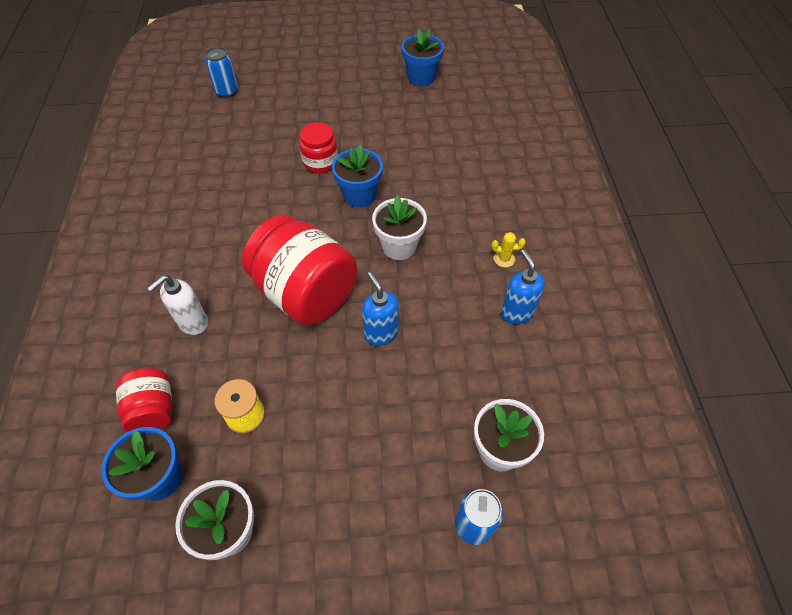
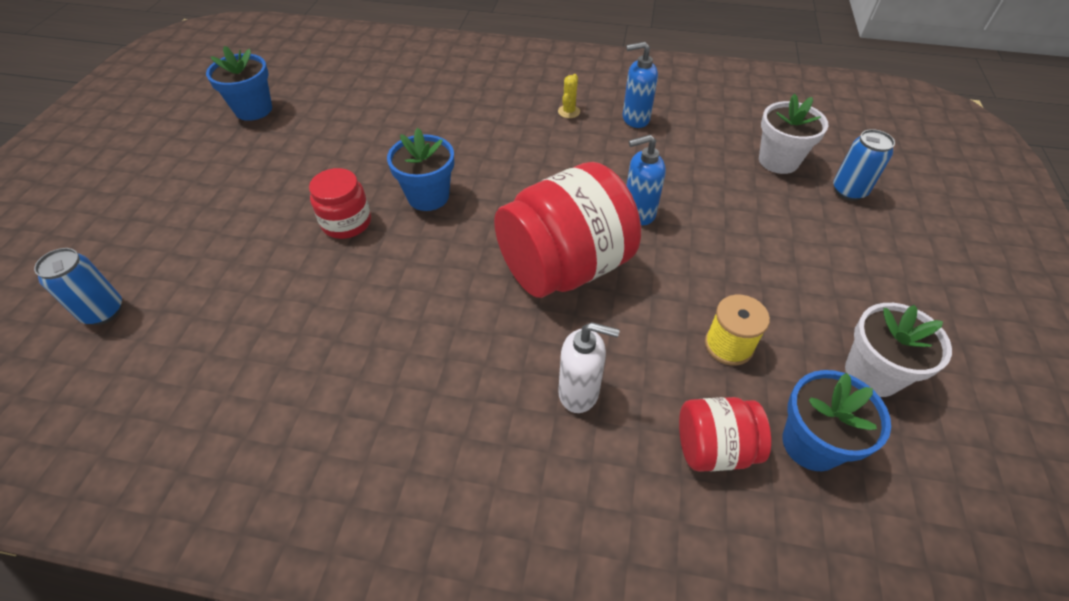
camera: 75 degrees left, 5 degrees down
white soap dispenser [147,275,208,335] -> white soap dispenser turned 45 degrees counterclockwise [558,322,620,413]
white flower pot [372,196,427,260] -> none

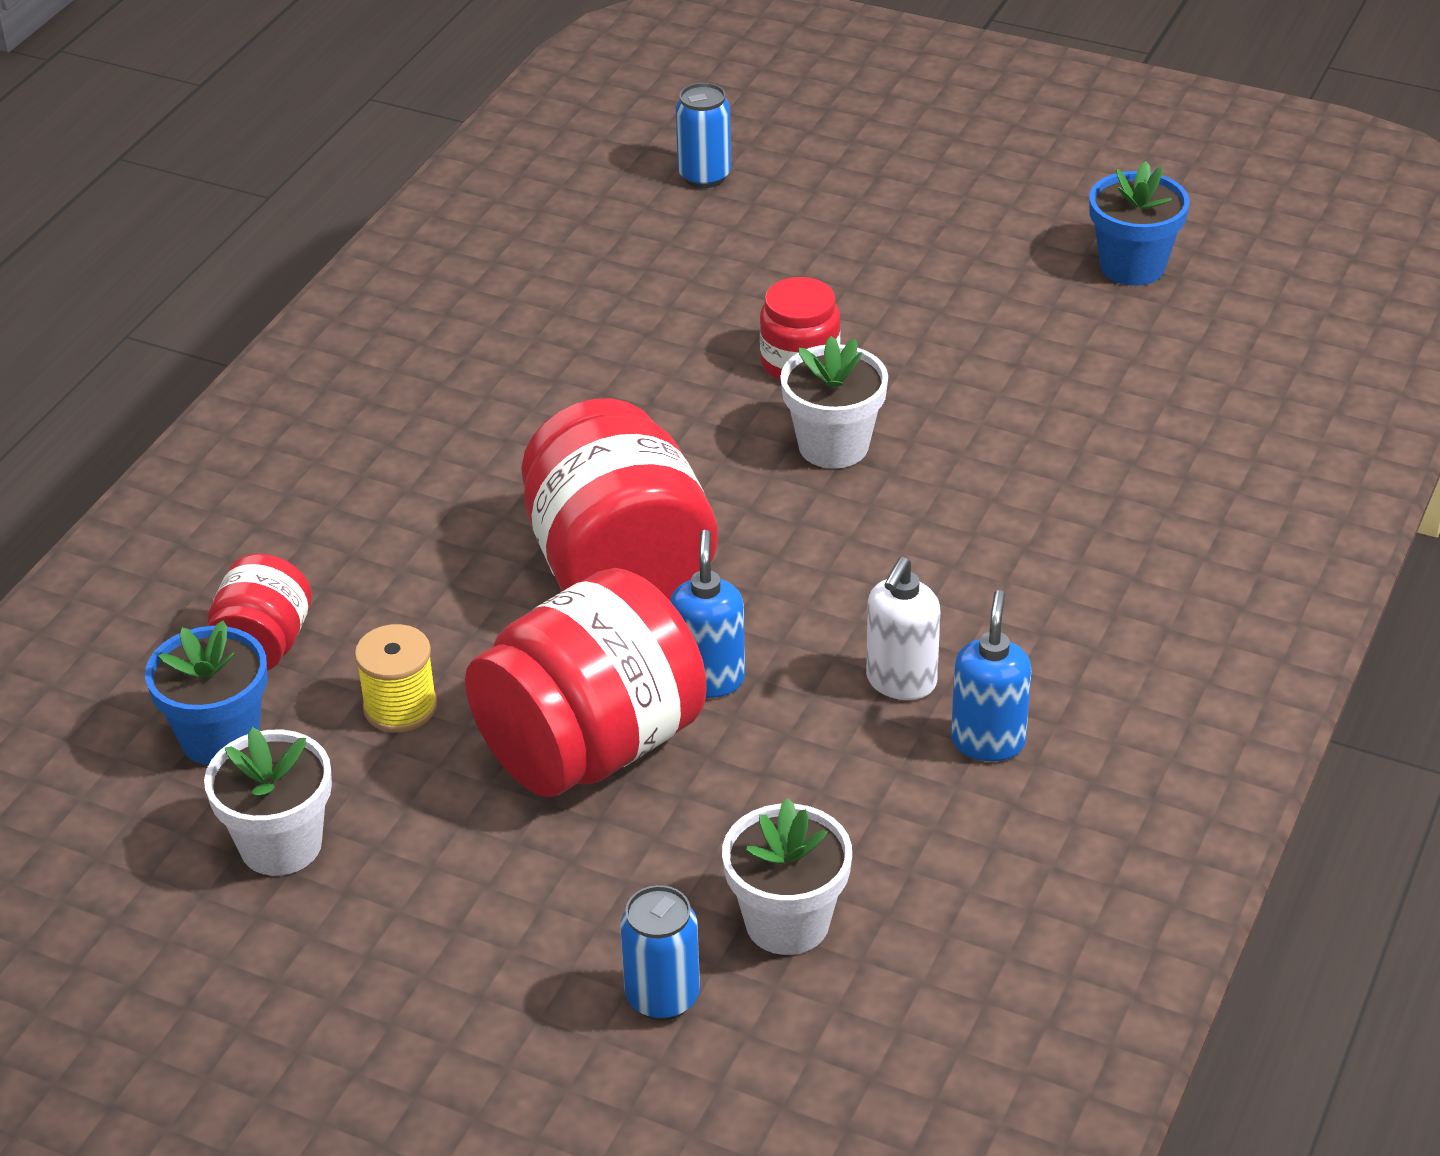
camera: 105 degrees right, 10 degrees down
blue flower pot [387,128,454,211] -> white flower pot [780,336,888,469]
yellow cactus [558,74,580,118] -> none
white soap dispenser [558,322,620,413] -> white soap dispenser moved to [866,557,940,700]
none -> red jar [465,568,707,797]

